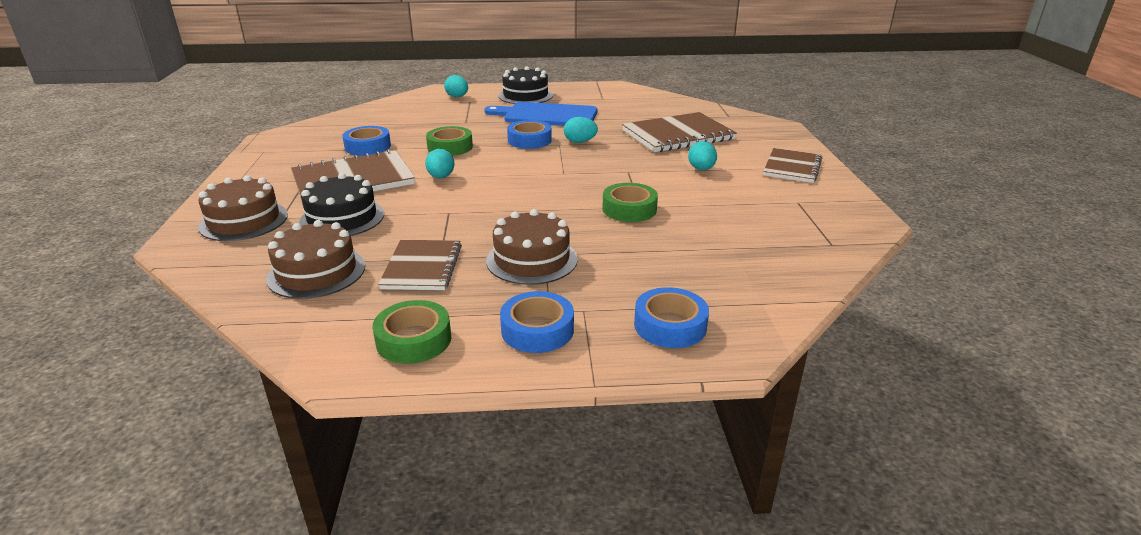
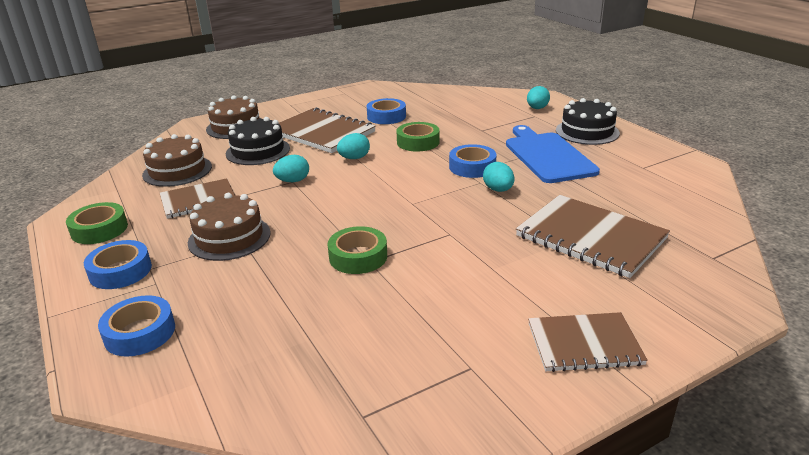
camera: 65 degrees right, 0 degrees up
turquoise egg [688,141,717,170] -> turquoise egg moved to [273,155,309,182]

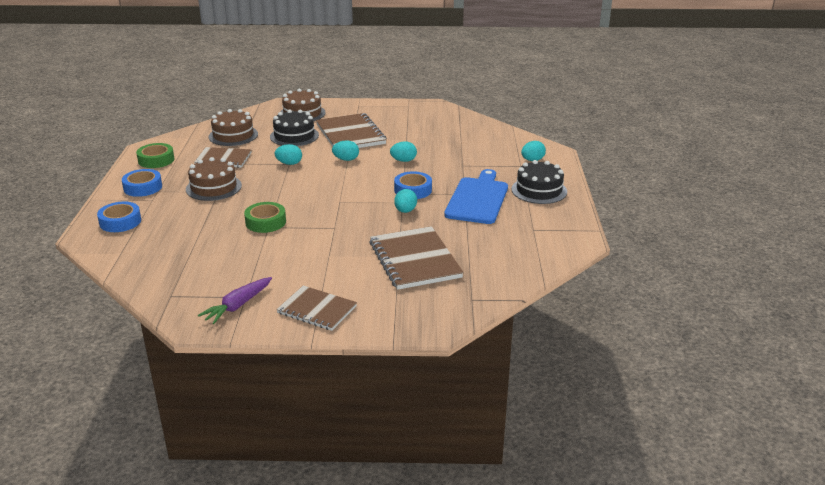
camera: 30 degrees right, 0 degrees up
blue tape [367,98,406,124] -> none
green tape [396,122,440,152] -> turquoise egg [390,142,417,162]
none -> purple carrot [198,277,272,324]

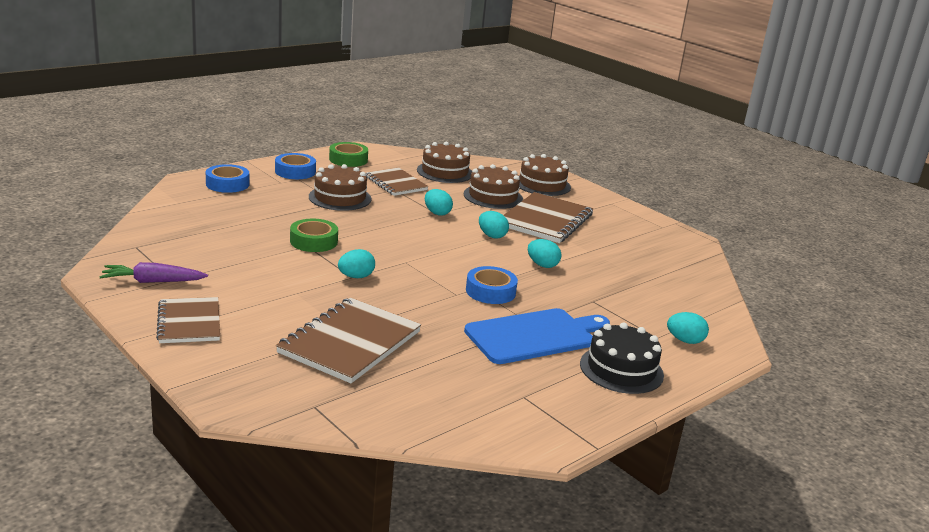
camera: 45 degrees right, 5 degrees down
black cake [270,110,319,146] -> brown cake [464,164,523,209]
turquoise egg [394,189,417,213] -> turquoise egg moved to [338,249,375,278]

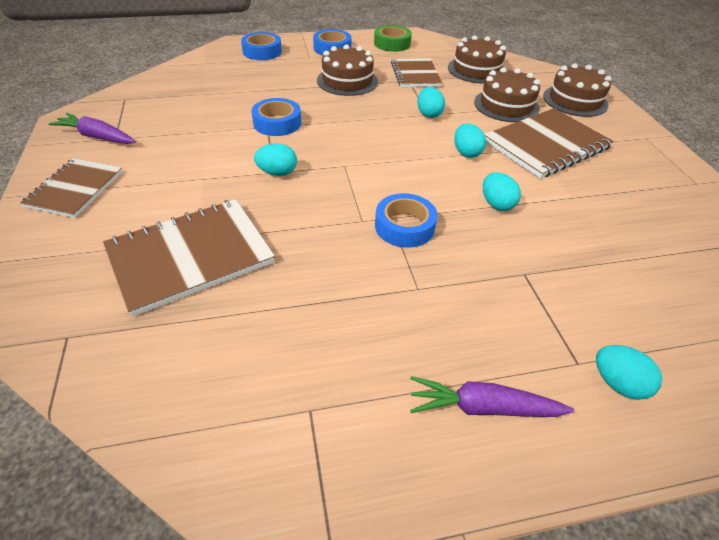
camera: 30 degrees right, 20 degrees up
green tape [290,219,338,252] -> blue tape [252,98,301,136]
blue cutting board [464,308,610,364] -> none
black cake [580,322,664,394] -> purple carrot [410,376,574,417]

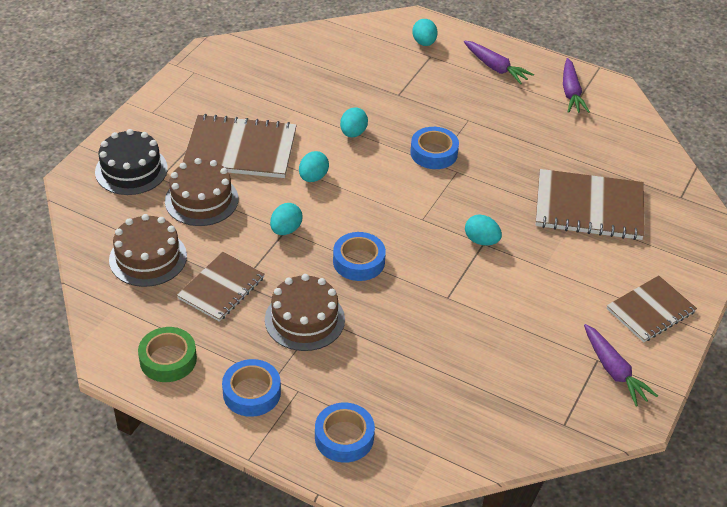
camera: 140 degrees left, 0 degrees up
blue tape [252,98,301,136] -> blue tape moved to [333,232,386,281]
brown cake [543,63,612,117] -> black cake [95,129,168,195]
none -> purple carrot [563,58,590,113]

